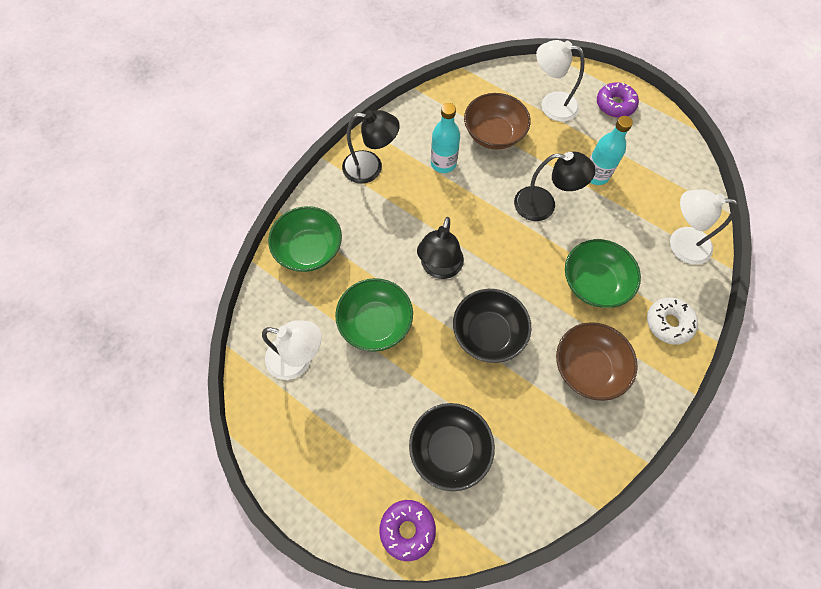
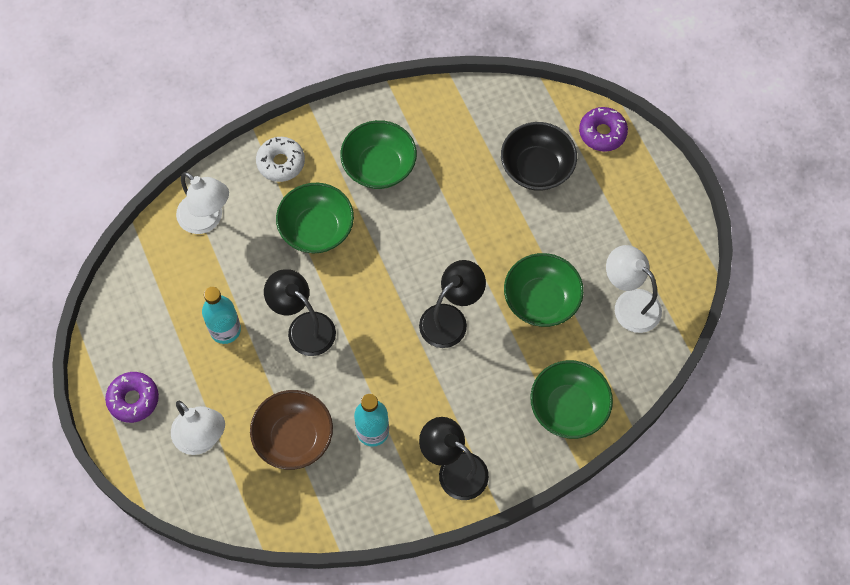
camera: 150 degrees left, 0 degrees up
black bowl [453,289,531,363] -> none
brown bowl [556,322,638,401] -> green bowl [340,120,417,189]

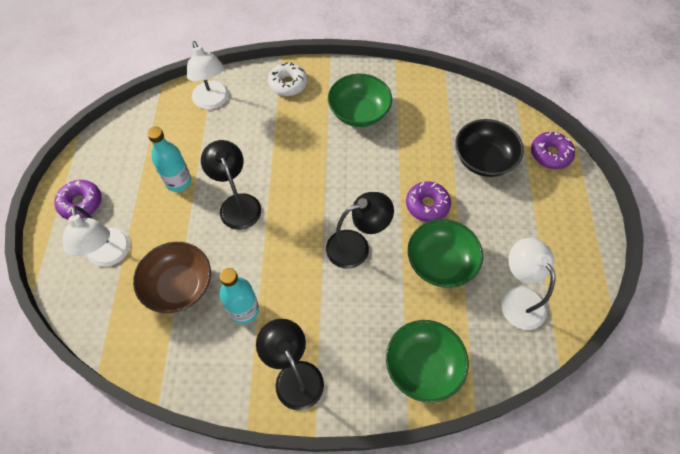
camera: 25 degrees right, 5 degrees down
green bowl [276,183,354,253] -> none
none -> purple donut [406,181,451,222]

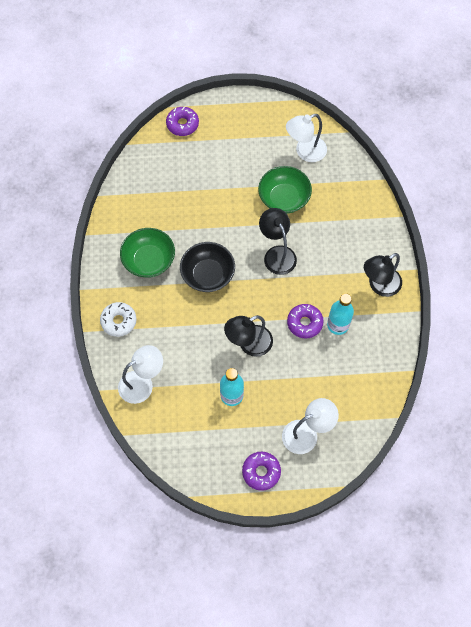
camera: 95 degrees left, 5 degrees up
brown bowl [133,242,211,313] -> none
green bowl [386,320,469,403] -> none
purple donut [406,181,451,222] -> purple donut moved to [287,304,324,338]
black bowl [455,119,524,177] -> black bowl moved to [180,242,235,292]

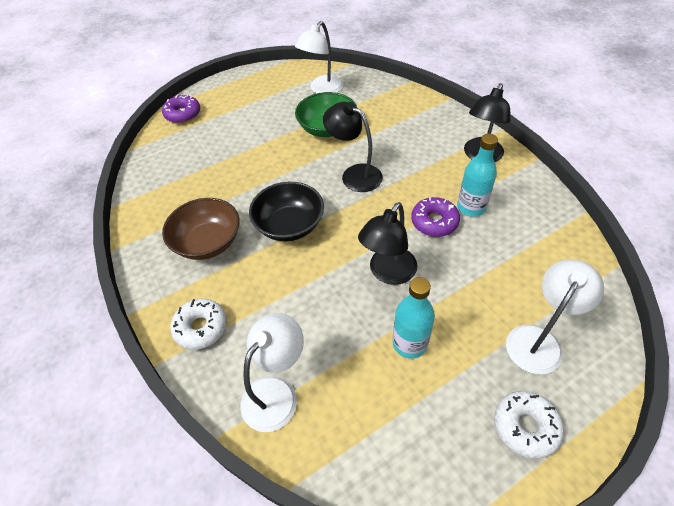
camera: 25 degrees left, 15 degrees down
green bowl [120,228,175,278] -> brown bowl [162,198,239,260]
purple donut [242,452,281,491] -> white donut [494,391,564,459]

